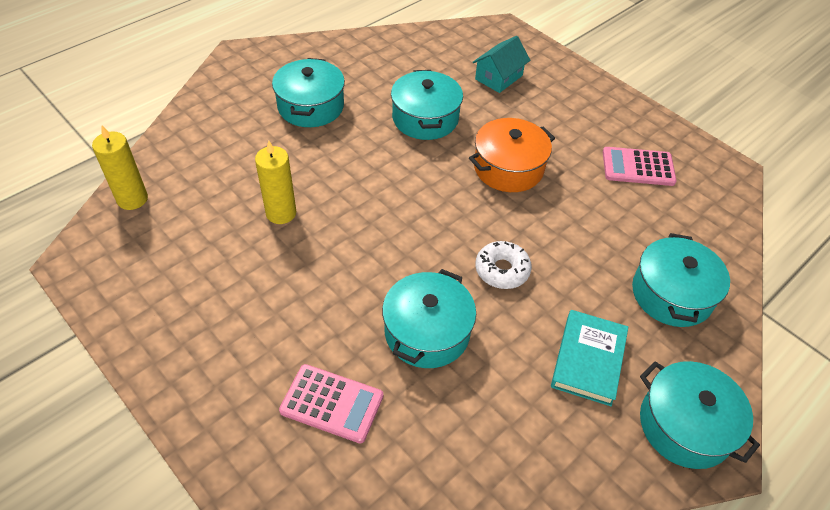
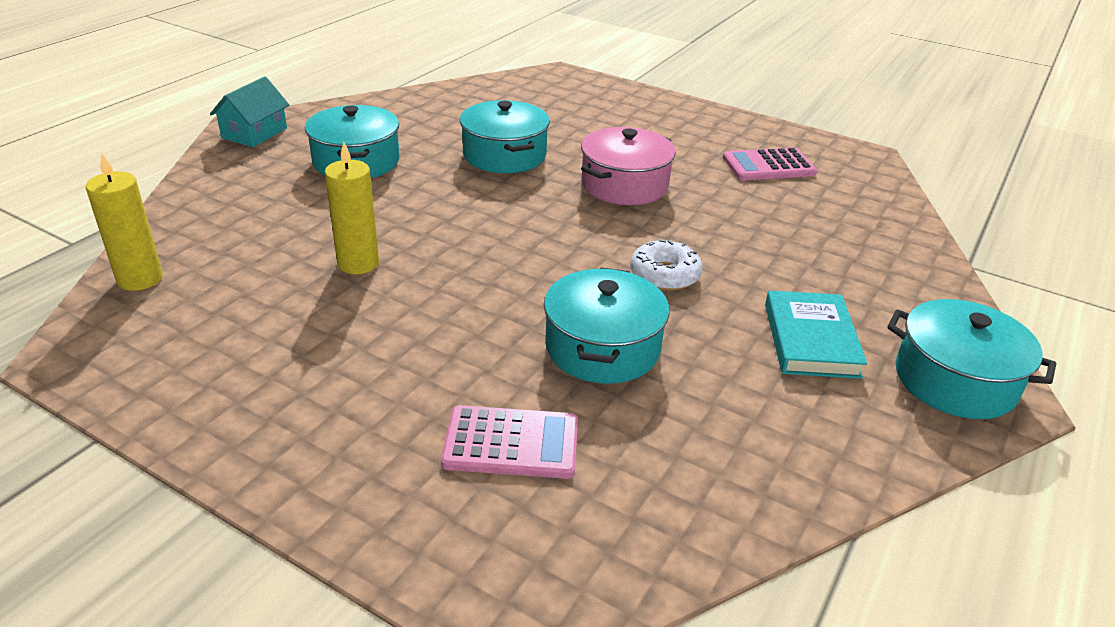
camera: 15 degrees left, 15 degrees down
orange pot [469,118,555,192] -> pink pot [581,127,676,205]
turquoise house [473,36,530,93] -> turquoise house moved to [210,76,289,147]
turquoise pot [632,233,730,327] -> none

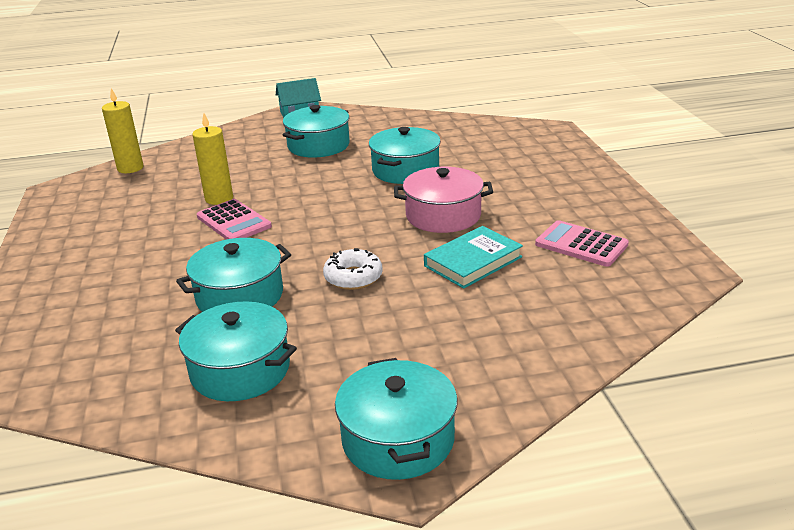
camera: 50 degrees right, 5 degrees down
pink calculator [441,405,578,479] -> pink calculator moved to [197,199,272,240]
turquoise book [765,290,867,379] -> turquoise book moved to [424,226,523,289]
none -> turquoise pot [175,301,297,401]

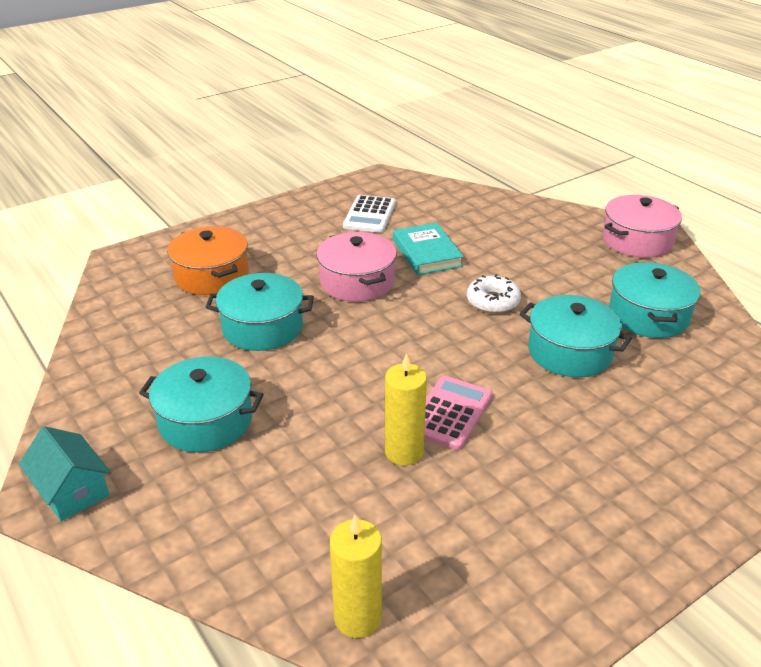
camera: 115 degrees left, 5 degrees up
turquoise pot [335,358,458,480] -> pink pot [603,195,682,258]
turquoise book [424,226,523,289] -> turquoise book turned 45 degrees clockwise [393,223,464,275]
pink calculator [535,220,629,267] -> white calculator [343,195,396,233]
none -> orange pot [167,226,249,295]

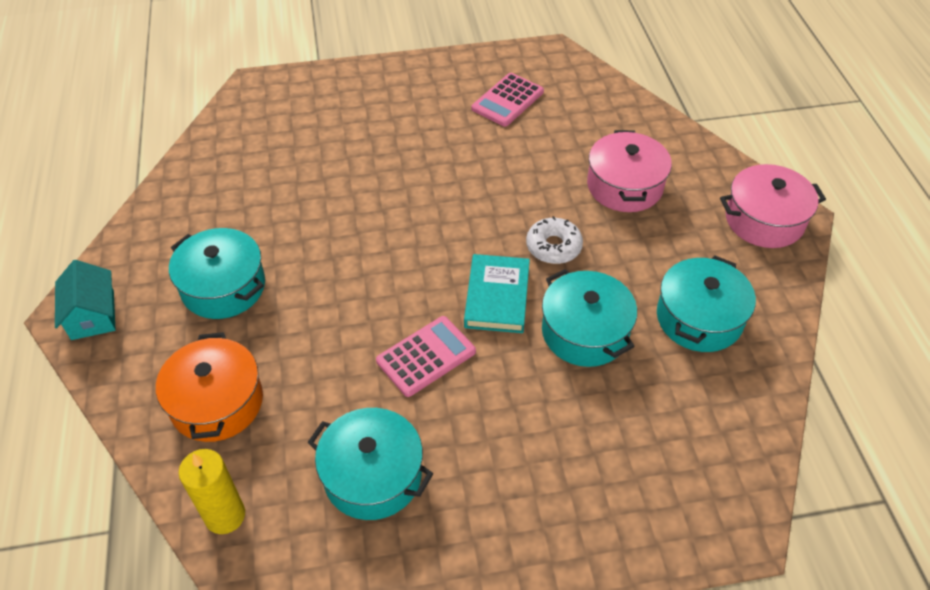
camera: 25 degrees right, 15 degrees up
orange pot [167,226,249,295] -> orange pot moved to [156,332,263,442]
turquoise pot [205,273,314,351] -> turquoise pot moved to [307,408,433,520]
pink pot [316,232,397,302] -> pink pot moved to [587,130,672,212]
white calculator [343,195,396,233] -> pink calculator [471,73,544,127]
yellow candle [385,353,427,465] -> none
turquoise book [393,223,464,275] -> turquoise book moved to [464,254,530,333]

